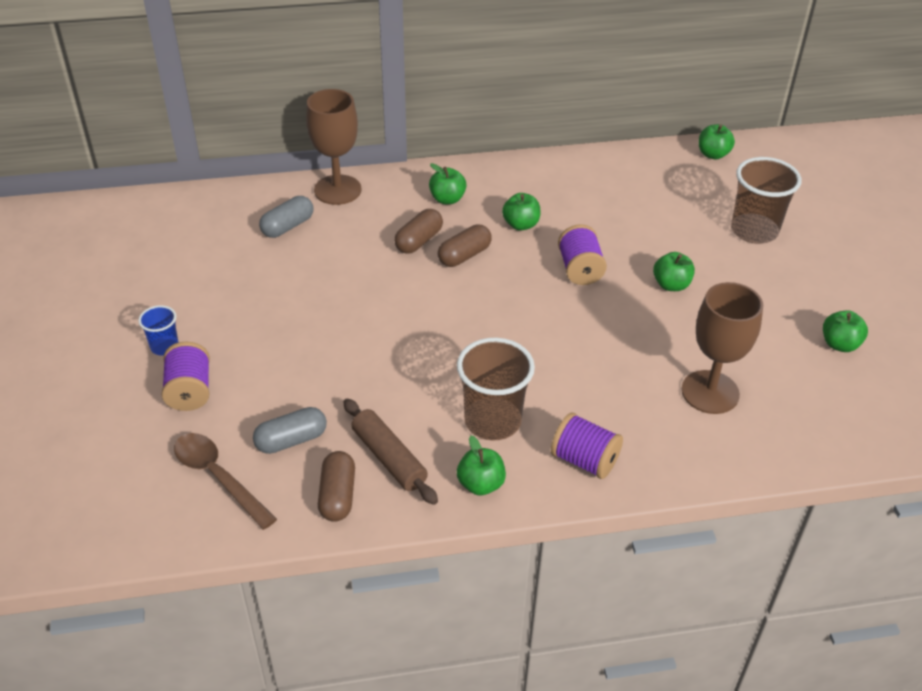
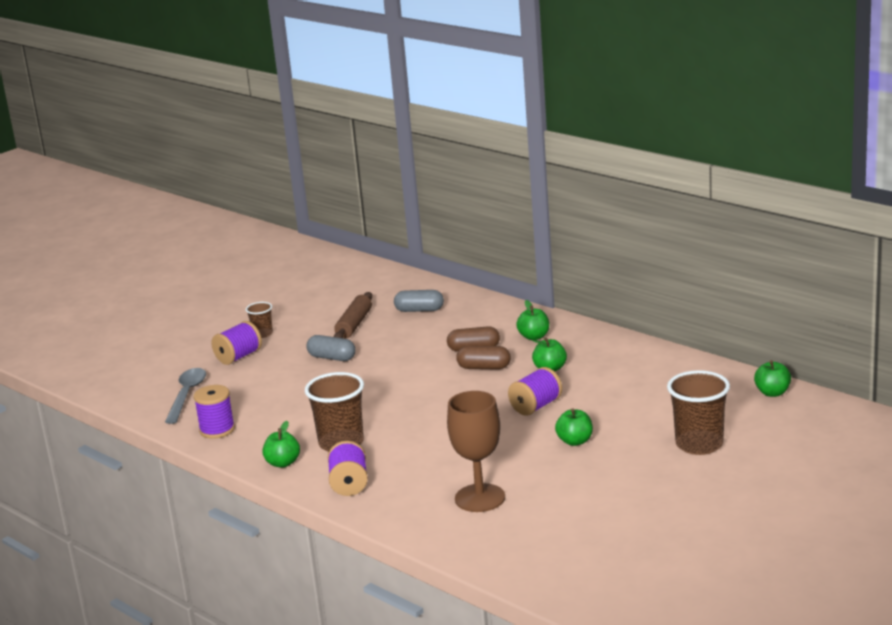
camera: 55 degrees right, 20 degrees down
blue cup [138,305,179,356] -> brown cup [246,302,273,338]
brown spoon [174,433,277,530] -> grey spoon [165,368,206,424]
grey capsule [253,407,327,454] -> grey capsule moved to [306,335,355,361]
brown goblet [306,89,361,205] -> none
brown capsule [318,451,355,522] -> purple spool [194,385,235,439]
brown rolling pin [343,399,438,505] -> brown rolling pin moved to [334,292,372,339]
green apple [823,310,868,352] -> none

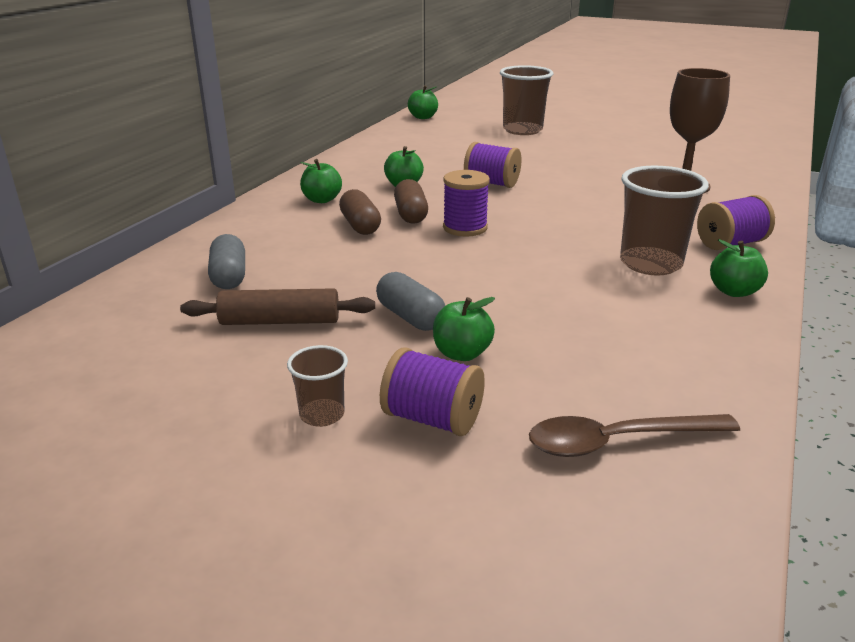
camera: 110 degrees left, 5 degrees up
grey spoon [165,368,206,424] -> brown spoon [529,414,740,457]
purple spool [194,385,235,439] -> purple spool moved to [443,170,490,237]
grey capsule [306,335,355,361] -> grey capsule turned 45 degrees counterclockwise [376,272,445,331]
green apple [555,408,593,446] -> green apple moved to [433,297,495,361]

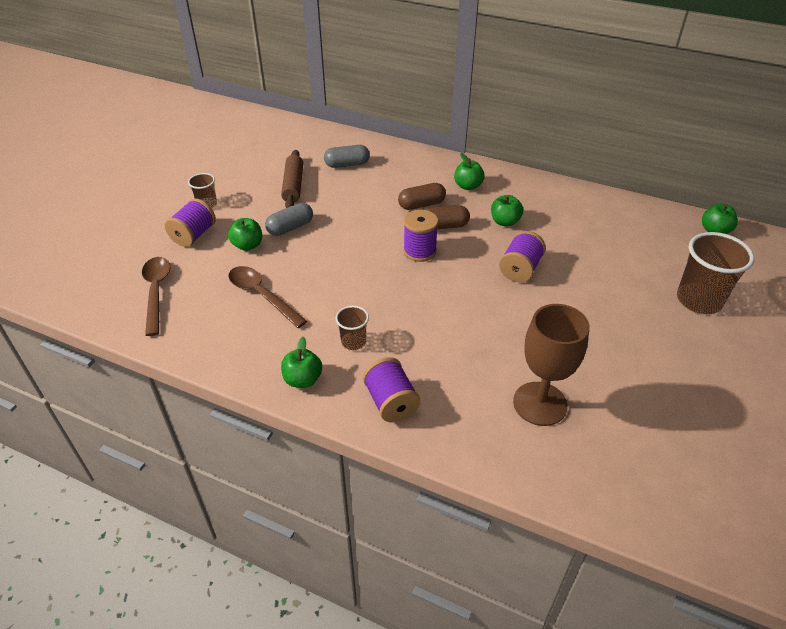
camera: 90 degrees right, 15 degrees up
brown cup [620,166,709,275] -> brown cup [335,306,369,350], size x0.52
none -> brown spoon [229,266,307,328]

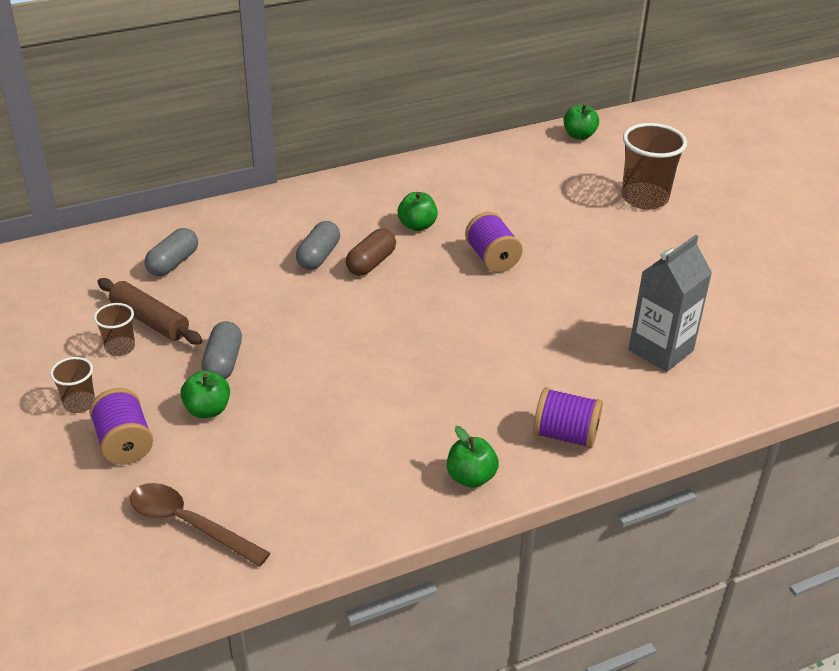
camera: 50 degrees left, 5 degrees down
brown spoon [229,266,307,328] -> none
brown cup [335,306,369,350] -> brown cup moved to [94,303,135,356]
brown capsule [398,183,446,210] -> grey capsule [296,221,340,270]
purple spool [403,210,438,262] -> none
green apple [454,153,485,190] -> none
brown goblet [513,304,589,426] -> grey carton [629,235,712,372]

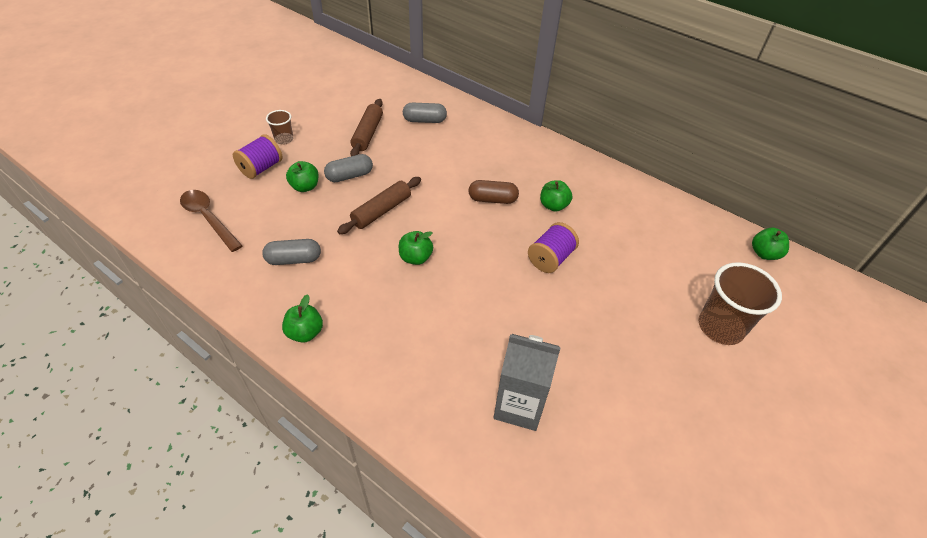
camera: 60 degrees right, 10 degrees up
brown cup [94,303,135,356] -> none
brown spoon [130,483,270,567] -> brown spoon turned 45 degrees counterclockwise [180,190,243,252]
grey capsule [296,221,340,270] -> grey capsule moved to [262,239,321,265]
purple spool [533,387,603,449] -> none
none -> brown rolling pin [337,177,421,234]
none -> green apple [399,231,433,265]

